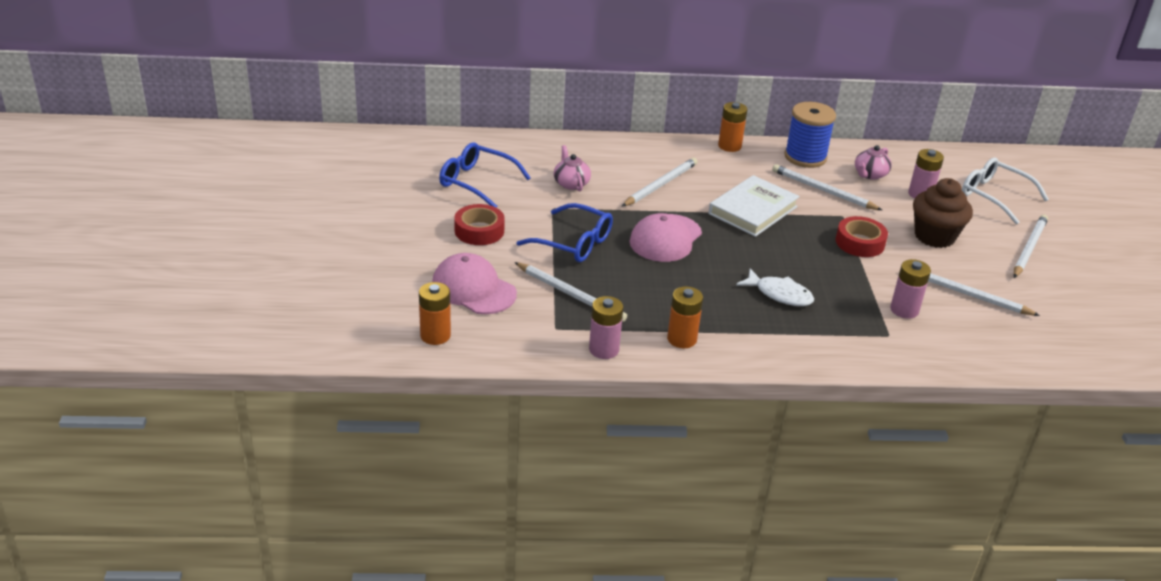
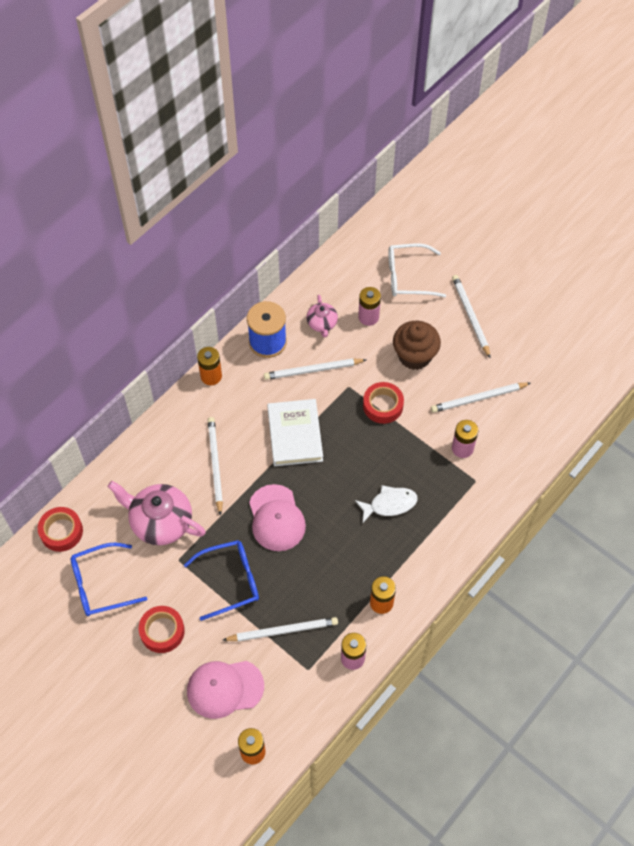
camera: 45 degrees left, 25 degrees up
pink teapot [554,145,591,191] -> pink teapot [107,481,206,545], size x1.84
none -> red tape [38,507,83,552]

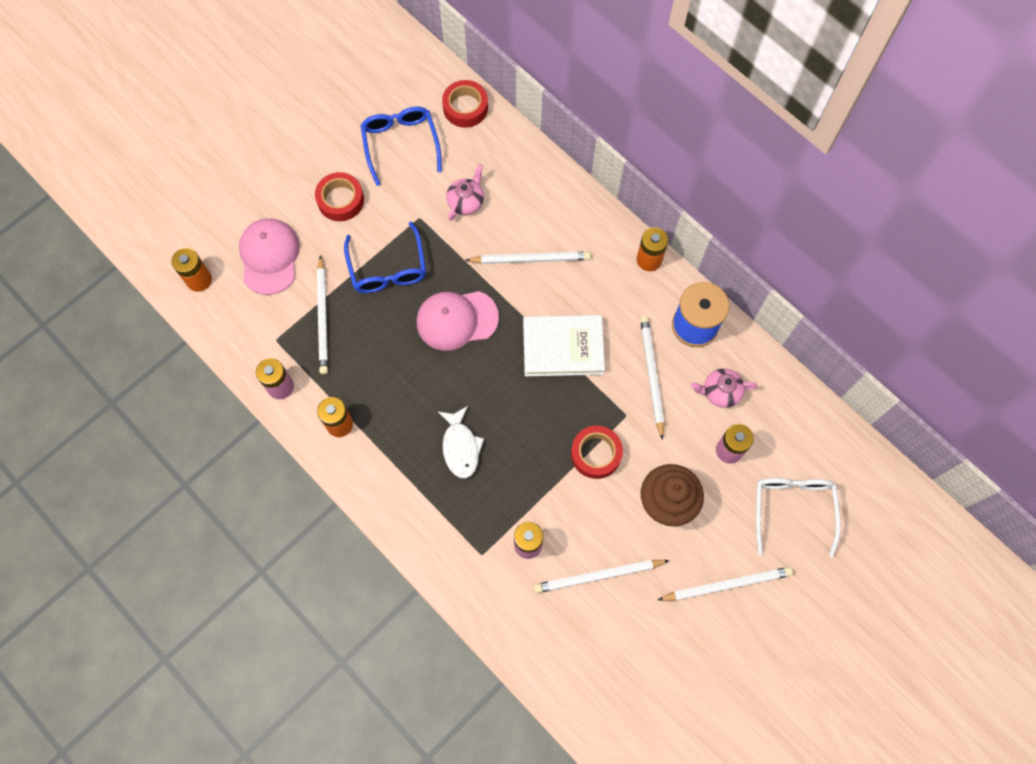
camera: 95 degrees right, 10 degrees up
pink teapot [107,481,206,545] -> pink teapot [446,164,484,221], size x0.54
white pencil [431,383,531,413] -> white pencil turned 90 degrees counterclockwise [534,560,670,593]

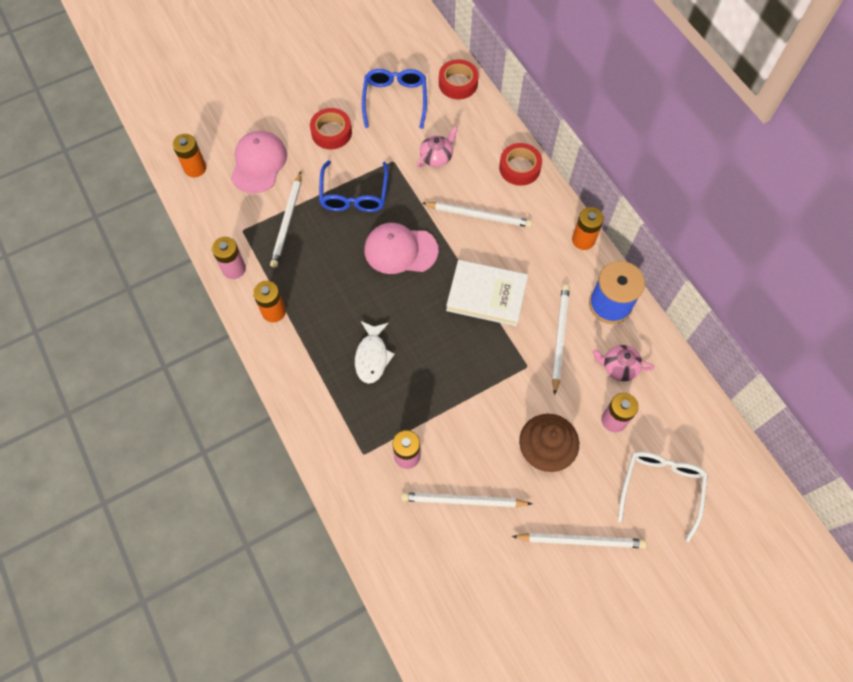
camera: 15 degrees right, 5 degrees down
red tape [571,426,623,479] -> red tape moved to [499,143,542,186]

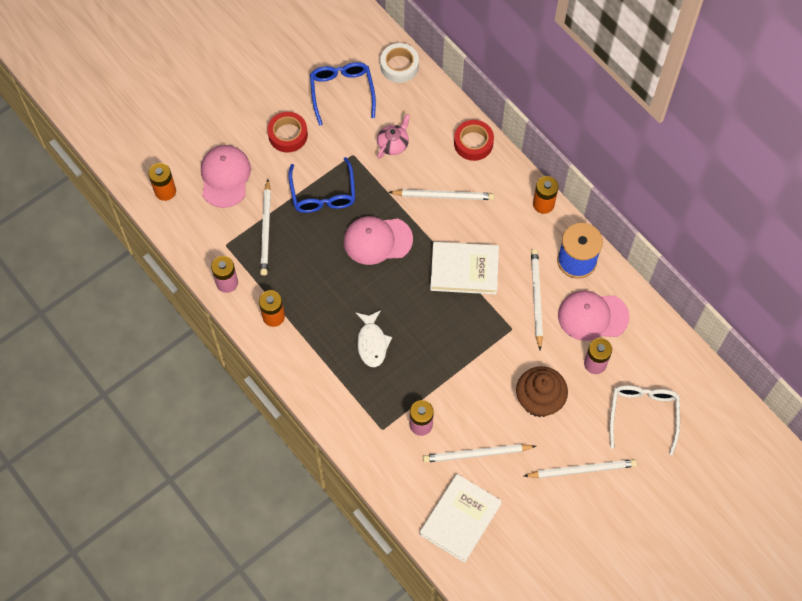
camera: 10 degrees left, 0 degrees up
red tape [439,59,478,99] -> white tape [380,43,419,83]
pink teapot [592,345,654,381] -> pink cap [558,291,630,341]
none -> white book [420,474,502,563]

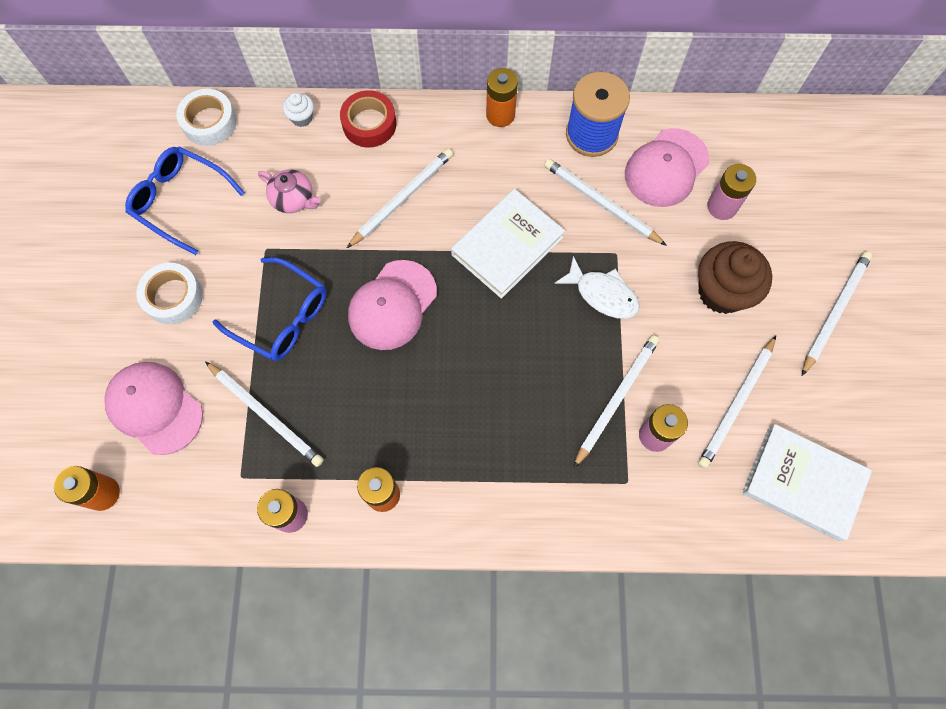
camera: 50 degrees left, 5 degrees up
red tape [268,112,308,152] -> white tape [136,263,203,325]
white fish [356,310,392,368] -> white fish moved to [554,256,640,319]
pink teapot [377,114,410,159] -> pink teapot turned 135 degrees clockwise [258,169,321,213]
white book [420,474,502,563] -> white book turned 45 degrees counterclockwise [743,424,872,541]
white glasses [610,385,680,455] -> none
none -> white cupcake [283,93,314,127]
none -> white pencil [573,335,659,468]

